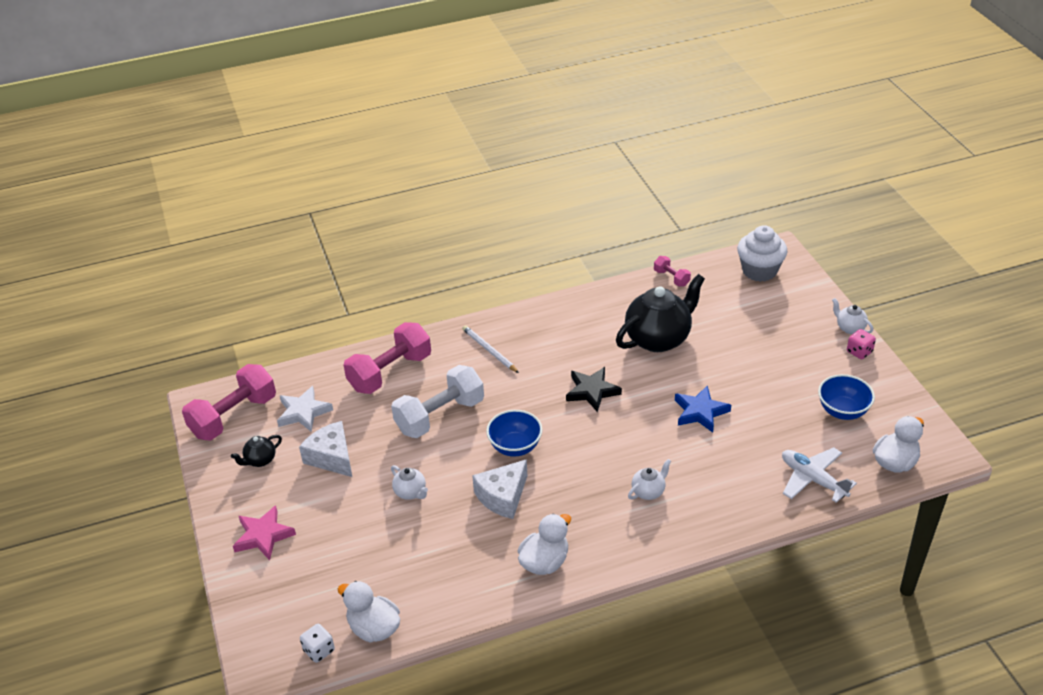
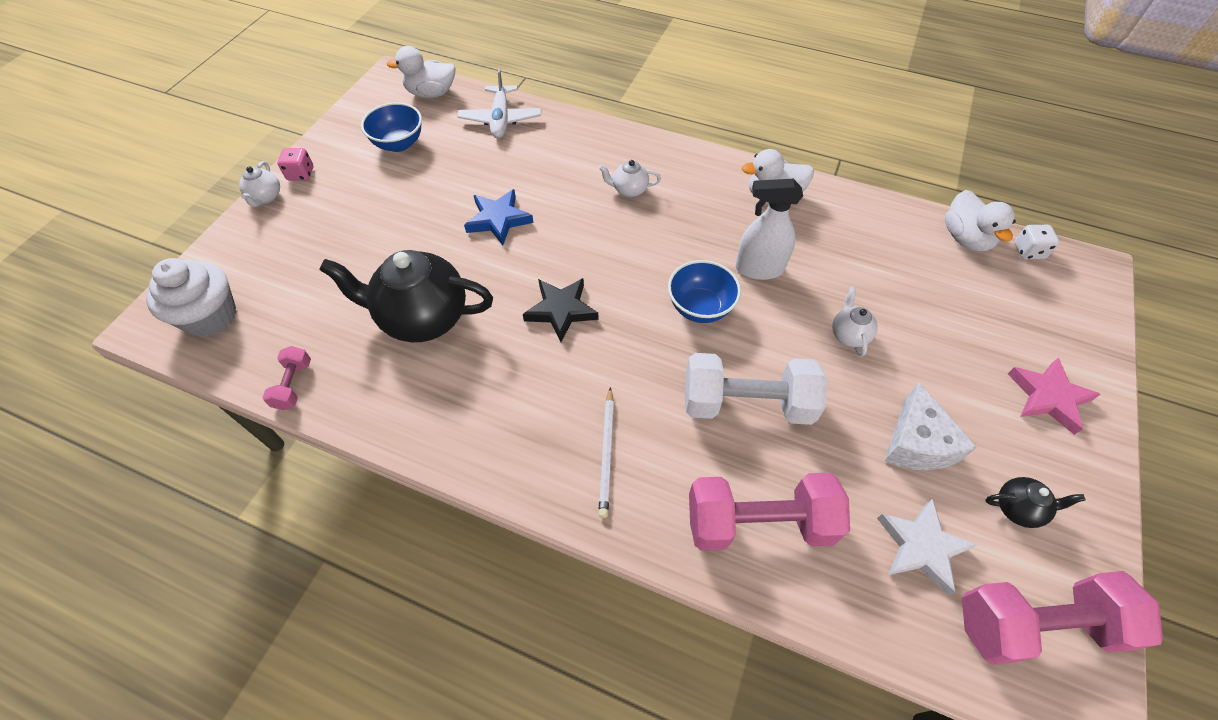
camera: 140 degrees left, 15 degrees up
white cheese [472,459,527,519] -> white spray bottle [736,179,803,280]

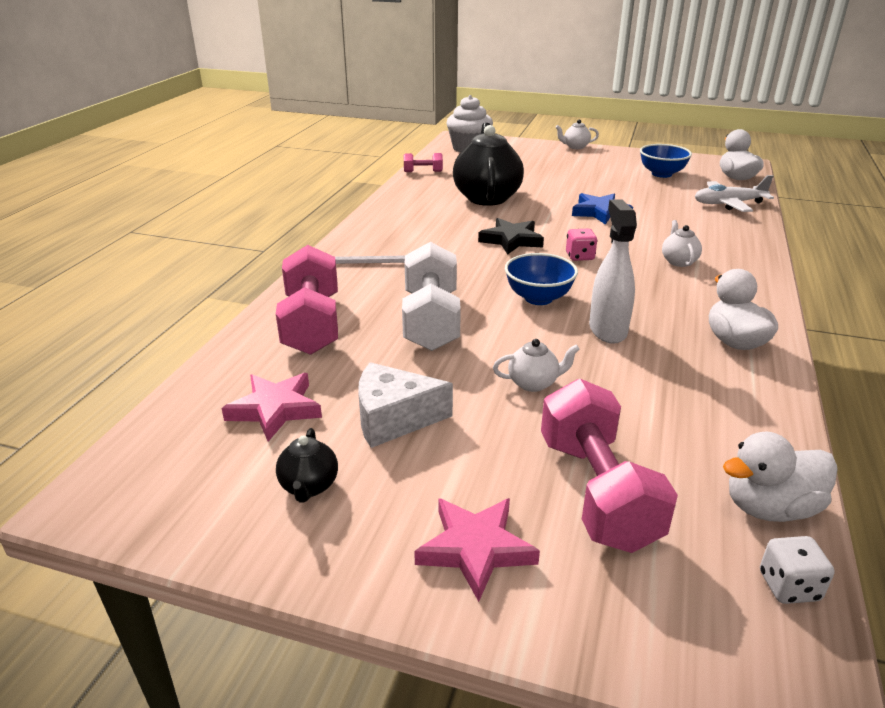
camera: 85 degrees right, 25 degrees down
pink dice [277,148,313,181] -> pink dice moved to [566,229,598,261]
white star [877,499,977,596] -> pink star [221,373,322,441]
pink dumbbell [962,571,1163,665] -> pink dumbbell moved to [541,379,678,553]

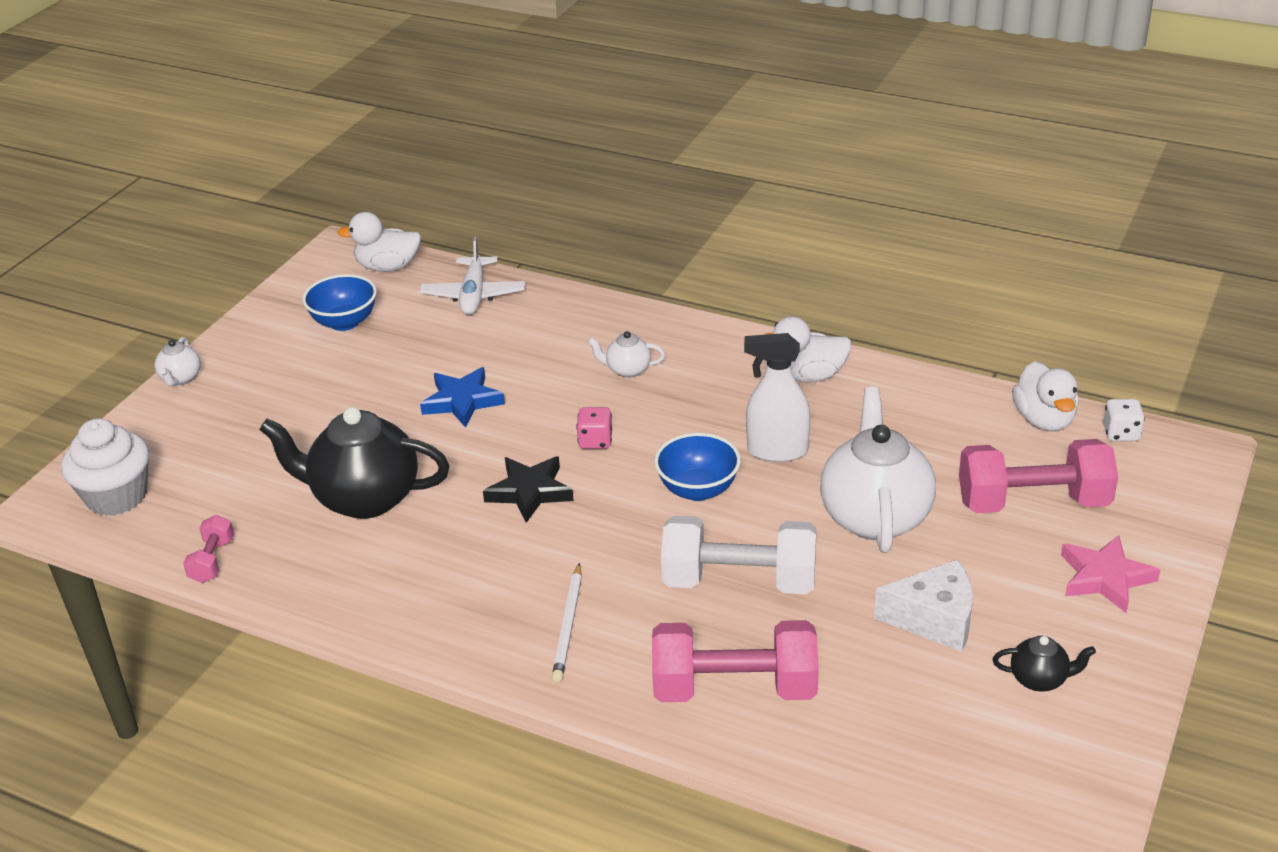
camera: 80 degrees left, 5 degrees up
pink star [221,373,322,441] -> none
white cheese [358,362,453,448] -> white cheese turned 90 degrees counterclockwise [874,559,973,652]
white teapot [493,339,580,392] -> white teapot [820,387,936,553], size x2.22

